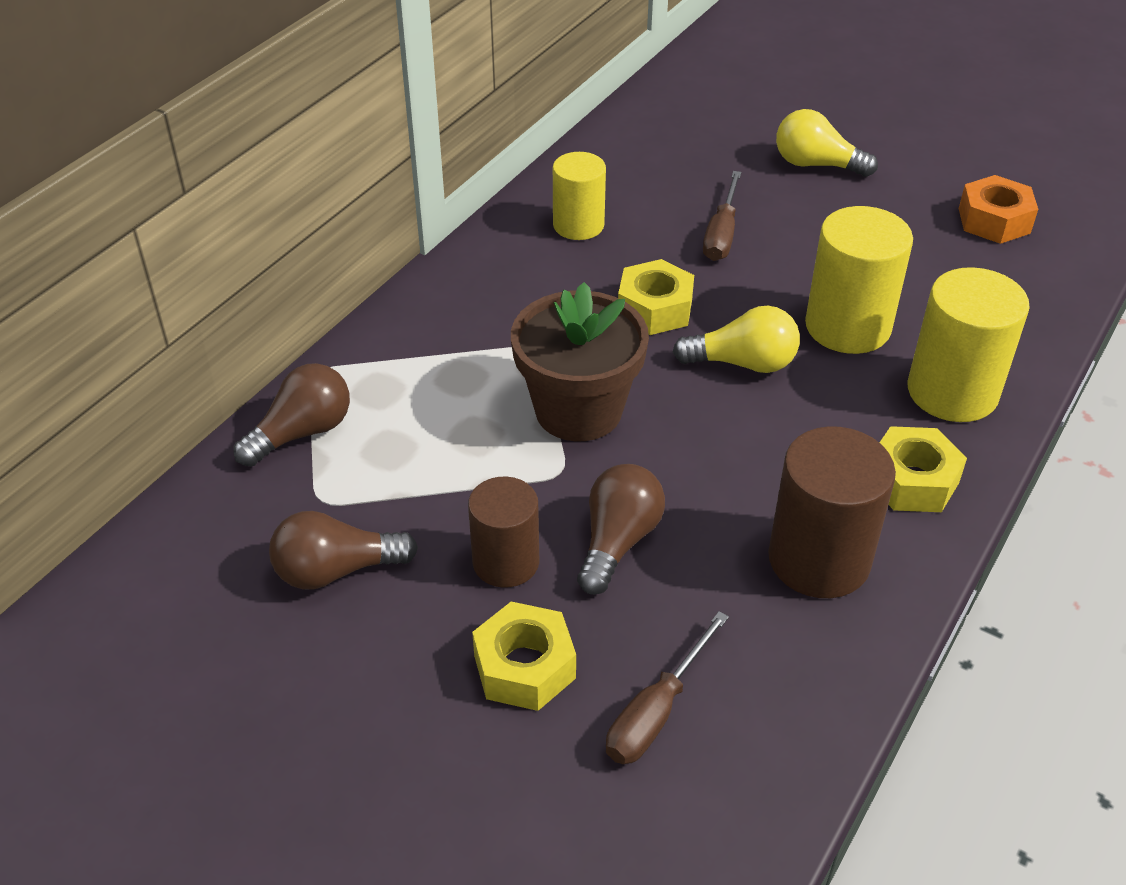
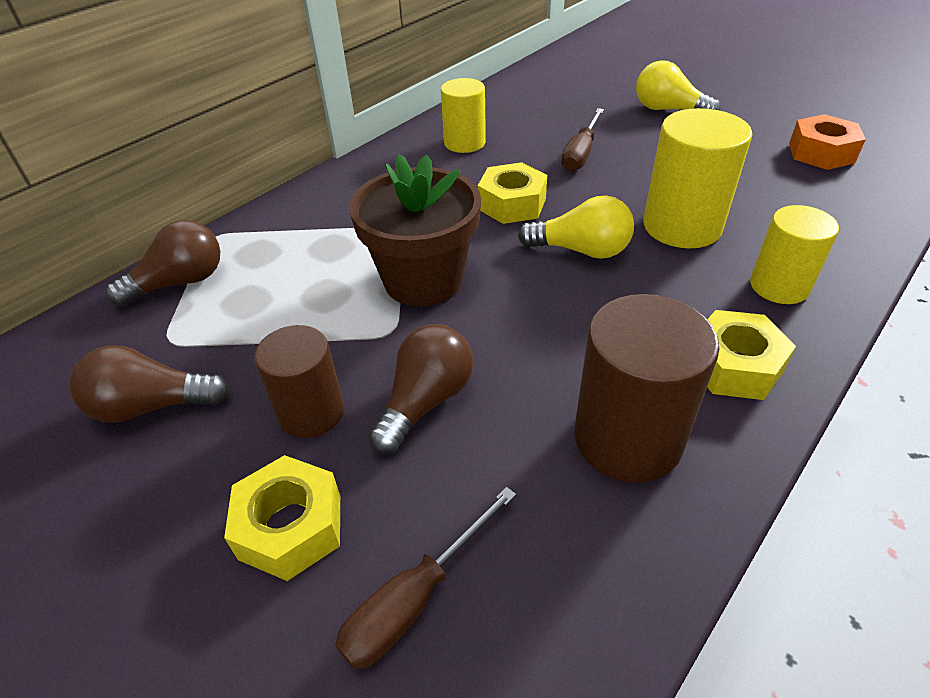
camera: 10 degrees right, 0 degrees up
yellow cylinder [908,267,1030,422] -> yellow cylinder [750,205,839,304], size x0.65

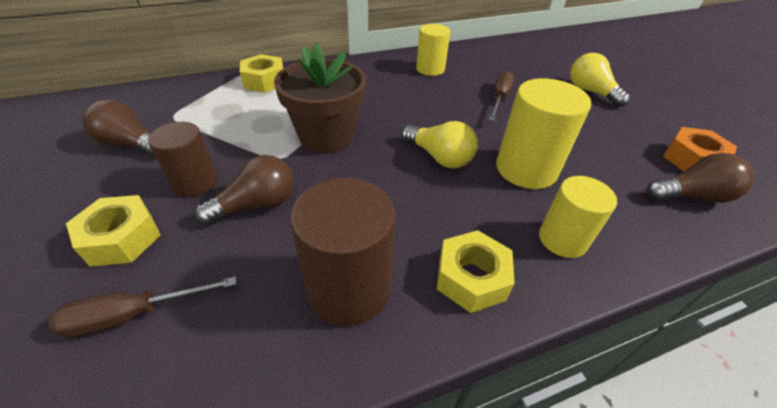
camera: 25 degrees right, 0 degrees up
brown light bulb [105,220,220,307] -> brown light bulb moved to [647,153,754,203]
yellow nut [478,162,547,224] -> yellow nut moved to [240,54,283,93]
brown screwdriver [561,108,604,171] -> brown screwdriver turned 150 degrees clockwise [489,71,514,121]

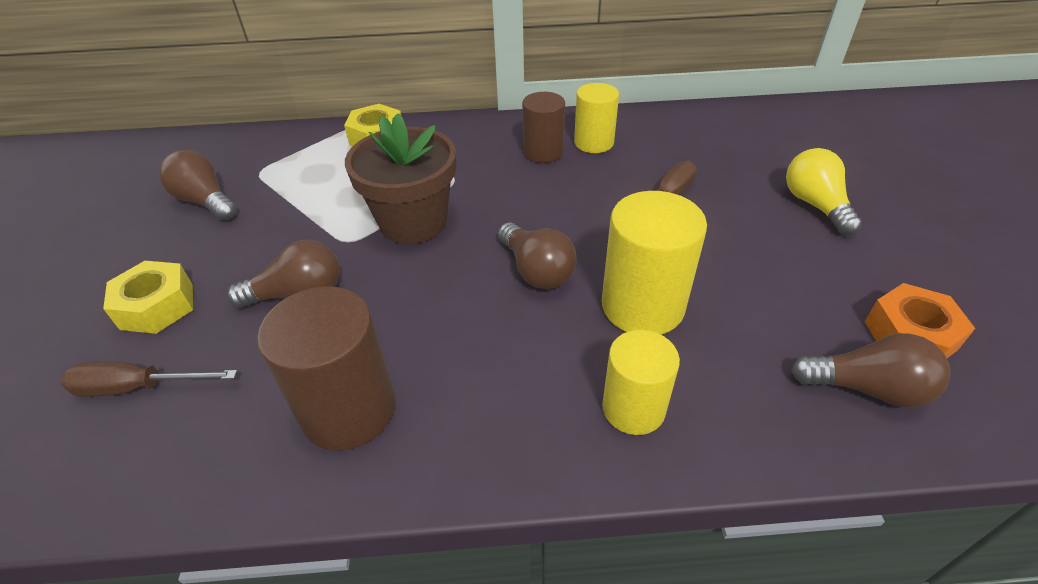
camera: 20 degrees right, 0 degrees up
brown cylinder [148,122,218,197] -> brown cylinder moved to [522,92,565,163]
yellow light bulb [402,121,478,168] -> brown light bulb [498,222,577,289]
yellow nut [437,230,515,313] -> none

